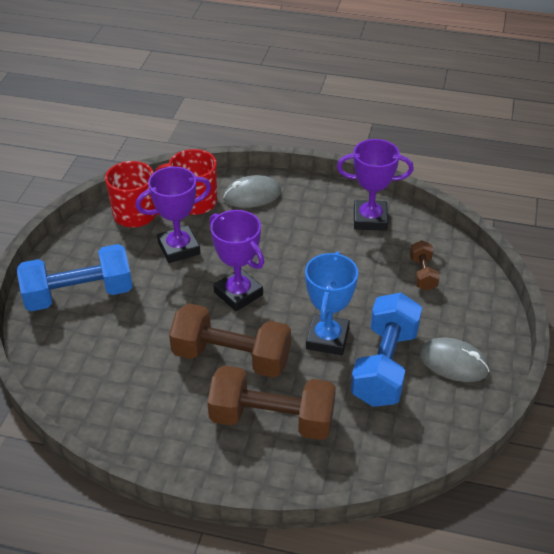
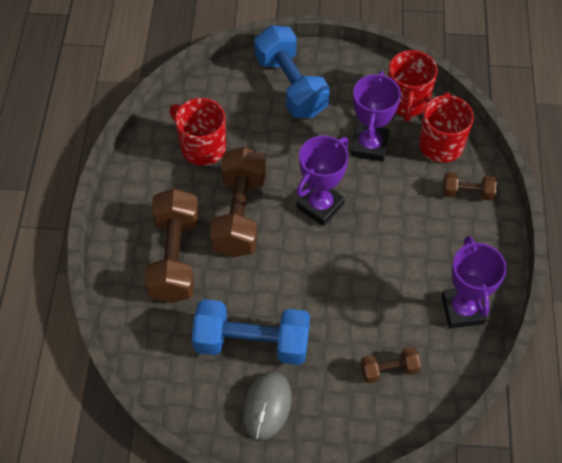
camera: 80 degrees right, 15 degrees up
purple trophy [135,166,211,263] -> purple trophy turned 45 degrees clockwise [351,71,401,162]
grey mouse [223,175,281,208] -> brown dumbbell [443,172,497,200]
blue trophy [305,251,358,355] -> none
none -> red mug [170,98,226,166]

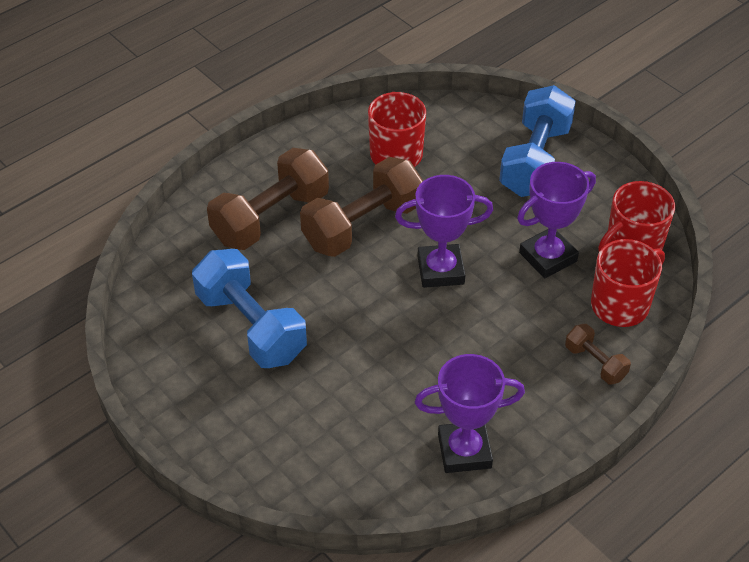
camera: 45 degrees right, 10 degrees down
grey mouse [243,371,292,440] -> none
brown dumbbell [360,347,421,383] -> none
purple trophy [442,236,507,328] -> purple trophy turned 45 degrees clockwise [415,354,525,473]

